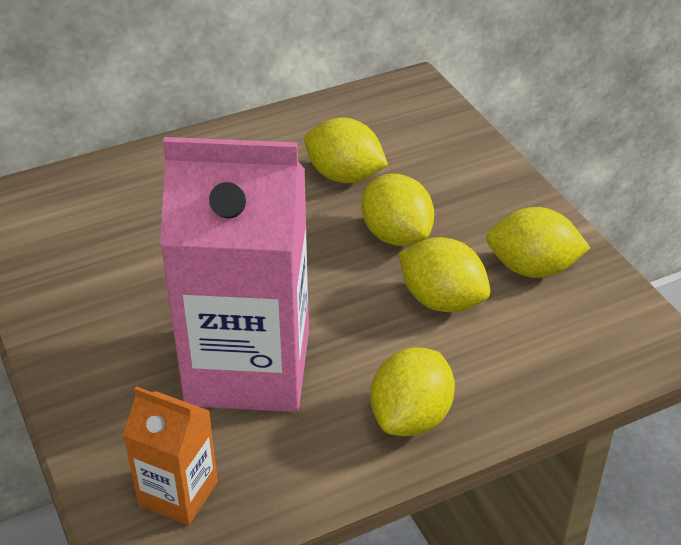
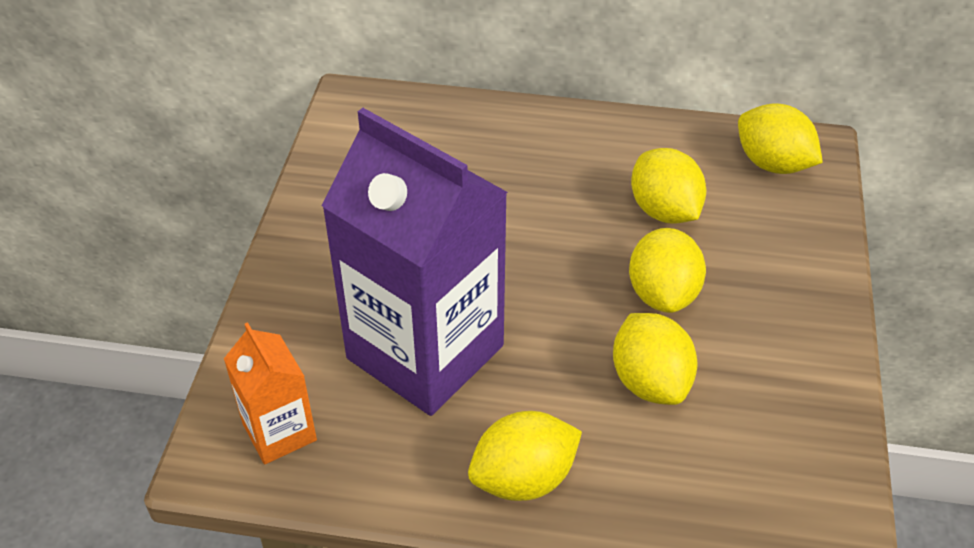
camera: 35 degrees right, 5 degrees up
pink carton [160,137,309,412] -> purple carton [322,108,508,416]
yellow lemon [486,207,590,278] -> yellow lemon moved to [738,103,823,174]

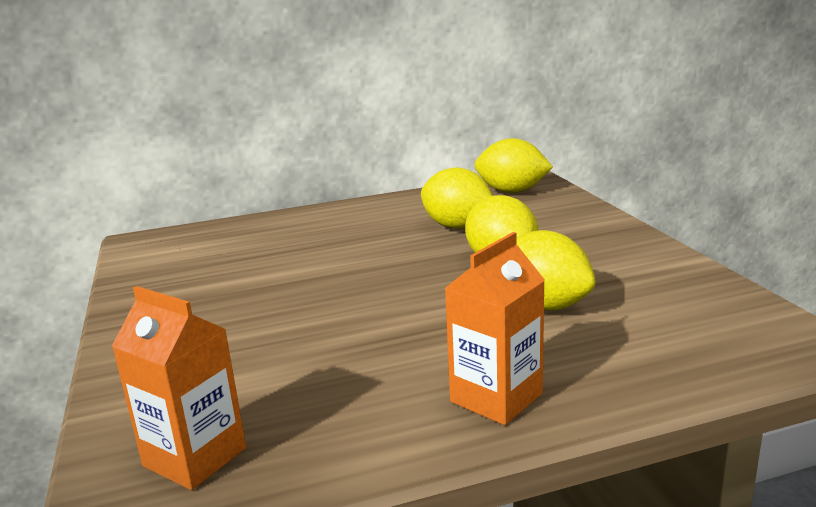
camera: 25 degrees left, 25 degrees down
purple carton [322,108,508,416] -> none
yellow lemon [468,411,582,501] -> orange carton [445,232,545,425]

